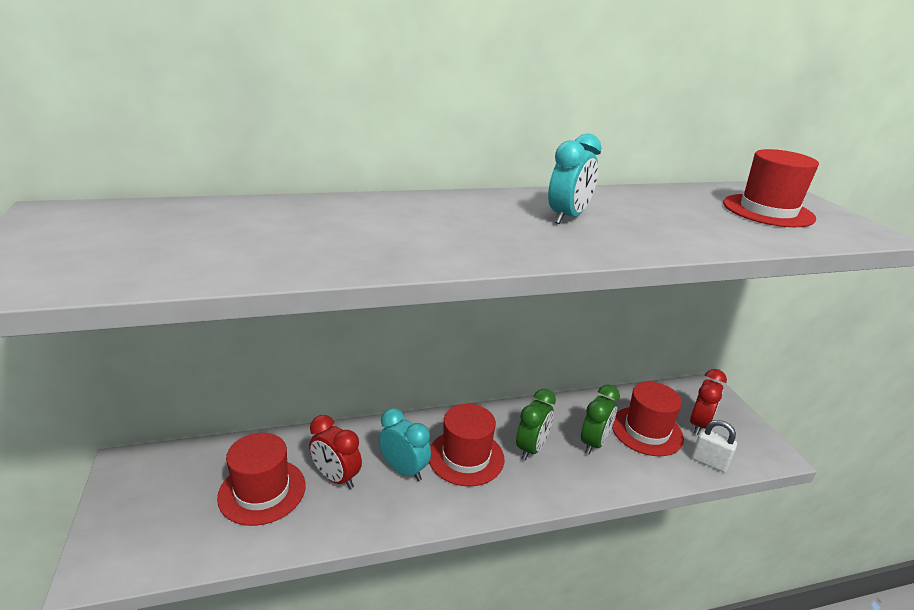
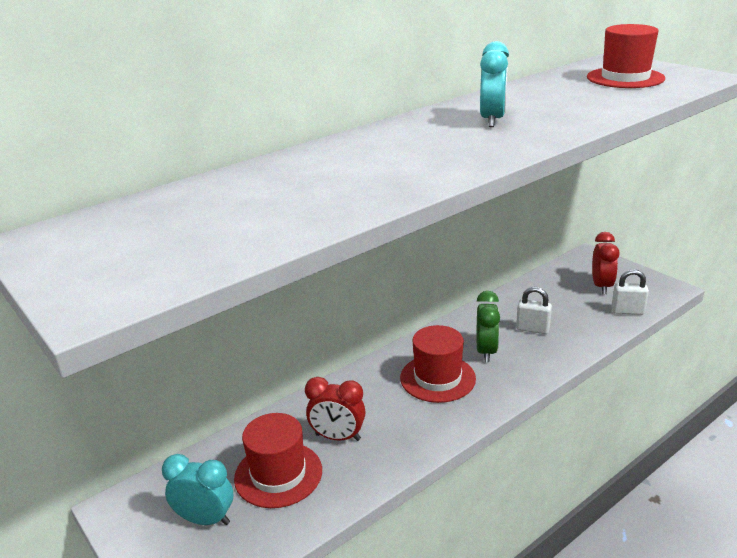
camera: 20 degrees left, 0 degrees up
turquoise clock [379,408,431,481] -> turquoise clock moved to [162,454,233,525]
green clock [581,385,620,454] -> white padlock [516,287,552,334]
red hat [612,382,684,456] -> none

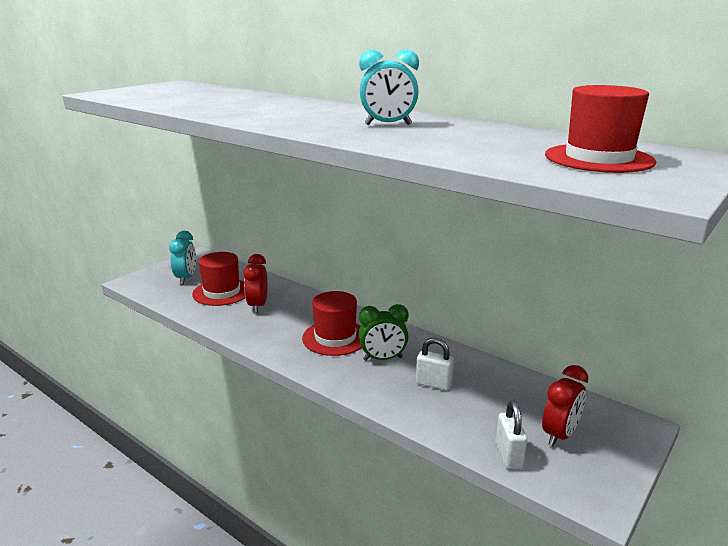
camera: 75 degrees right, 5 degrees down
white padlock [516,287,552,334] -> white padlock turned 75 degrees counterclockwise [416,338,454,391]
red clock [592,232,619,294] -> red clock turned 45 degrees counterclockwise [542,365,588,447]

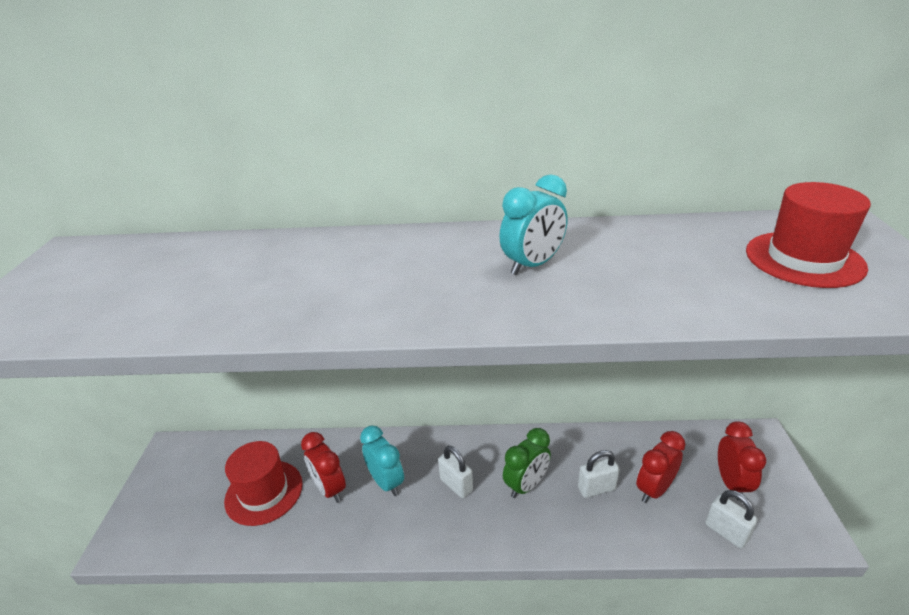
camera: 35 degrees left, 10 degrees up
turquoise clock [169,231,196,285] -> turquoise clock moved to [360,425,404,496]
red hat [302,291,362,356] -> white padlock [438,445,473,498]
none -> red clock [636,431,685,503]

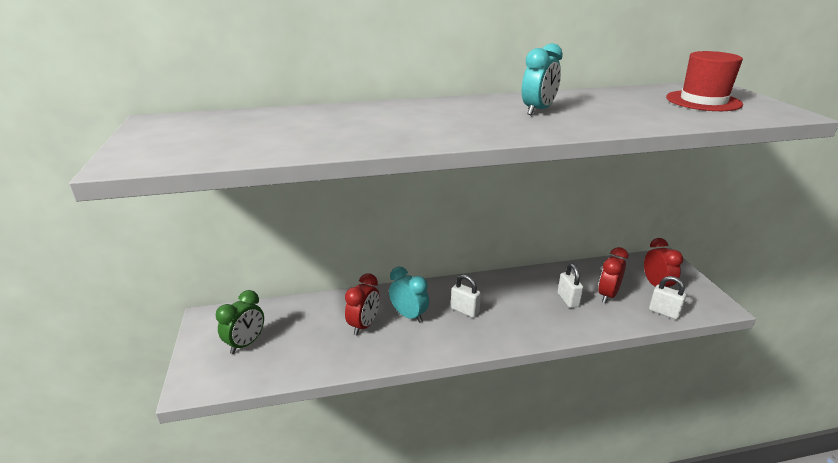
camera: 15 degrees left, 5 degrees down
red hat [224,441,302,526] -> none
red clock [301,432,346,503] -> red clock turned 105 degrees counterclockwise [345,273,380,335]
green clock [503,428,551,498] -> green clock moved to [216,290,264,354]
white padlock [578,450,620,498] -> white padlock turned 75 degrees counterclockwise [558,264,583,308]

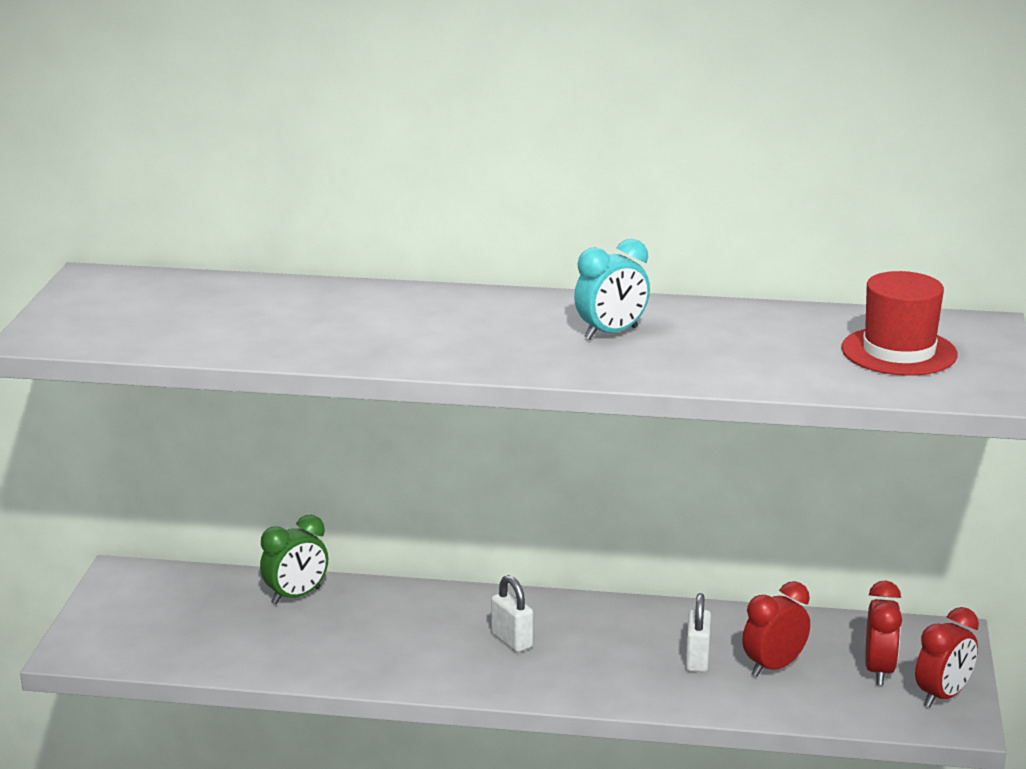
camera: 20 degrees right, 5 degrees down
green clock [216,290,264,354] -> green clock moved to [260,515,328,605]
red clock [345,273,380,335] -> red clock moved to [915,607,979,708]
turquoise clock [389,267,429,323] -> none
white padlock [649,276,686,320] -> none

